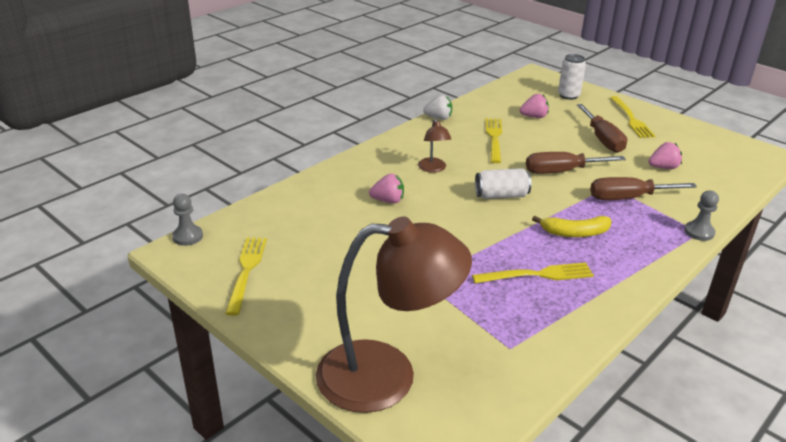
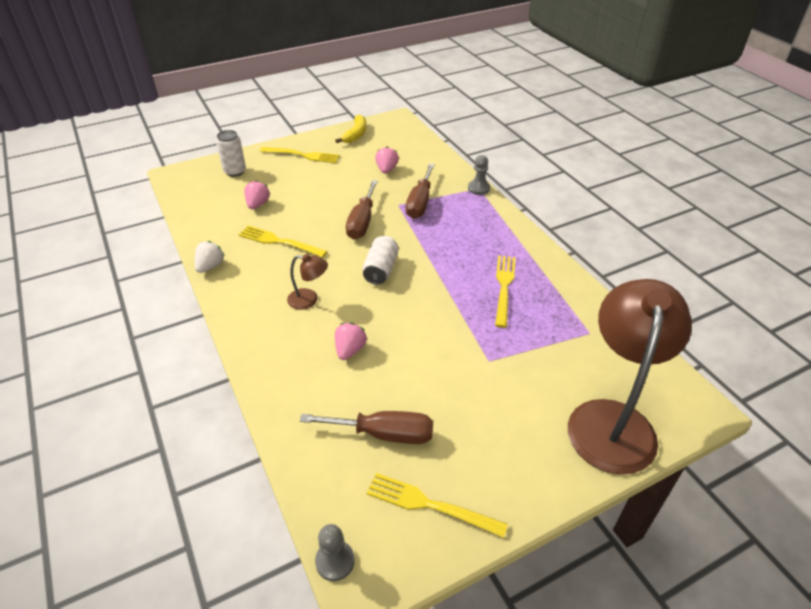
camera: 70 degrees left, 10 degrees up
yellow banana [532,216,611,237] -> yellow banana moved to [335,114,366,143]
brown screwdriver [577,104,627,153] -> brown screwdriver moved to [300,411,433,444]

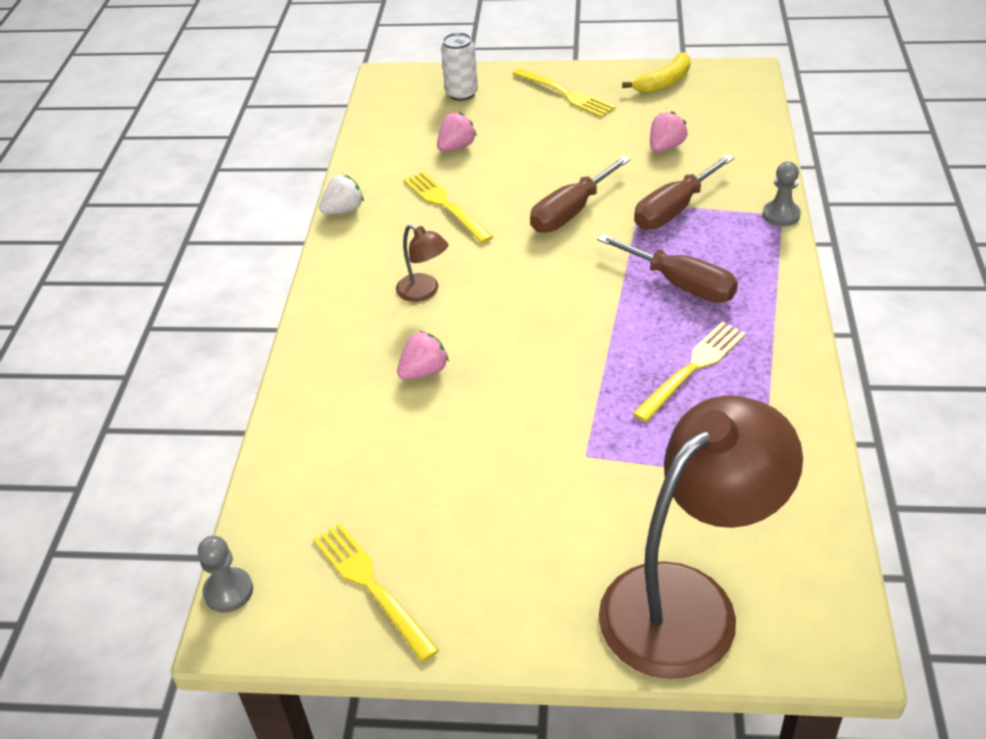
camera: 35 degrees right, 0 degrees up
brown screwdriver [300,411,433,444] -> brown screwdriver moved to [597,234,738,303]
white can [363,236,399,285] -> none

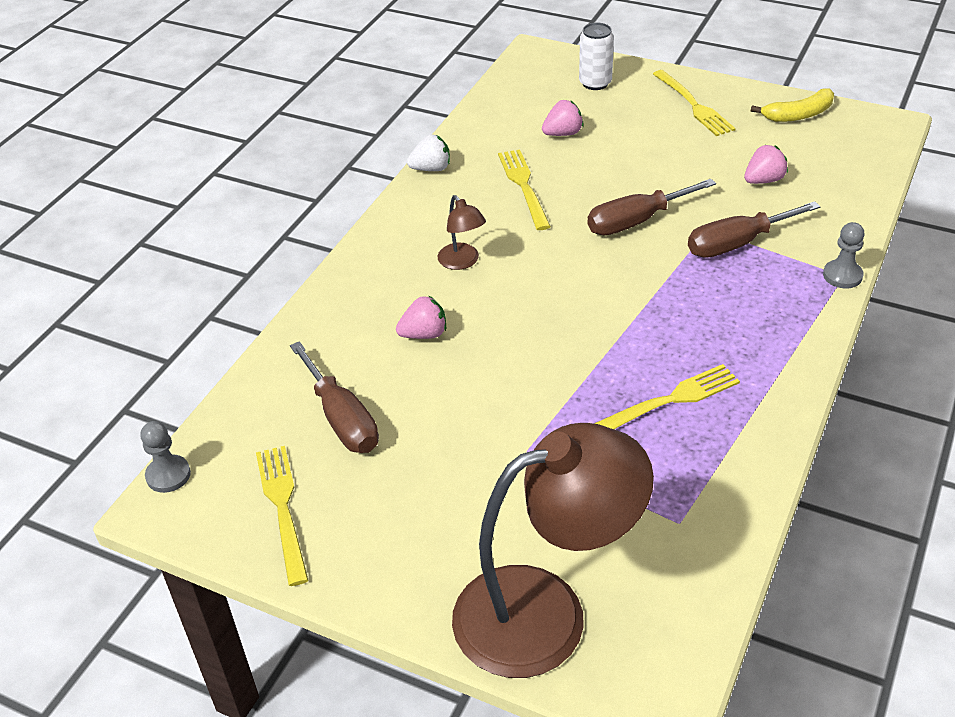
camera: 20 degrees right, 0 degrees up
brown screwdriver [597,234,738,303] -> brown screwdriver moved to [290,341,379,453]

